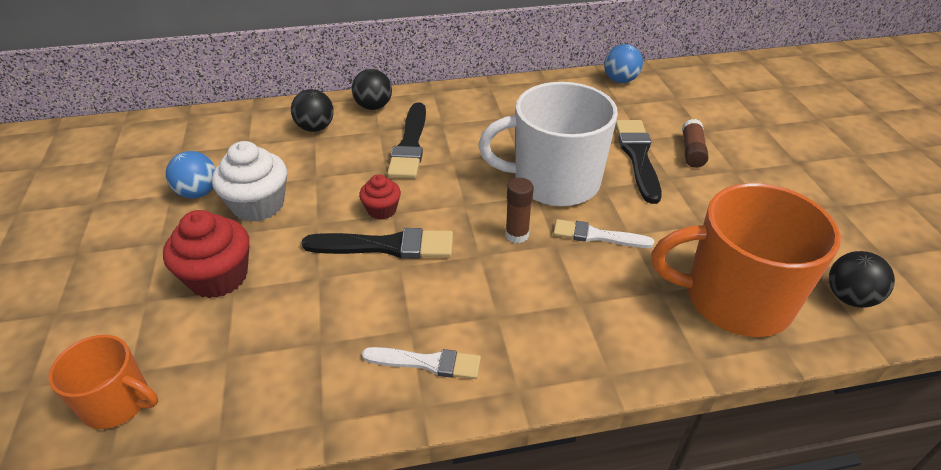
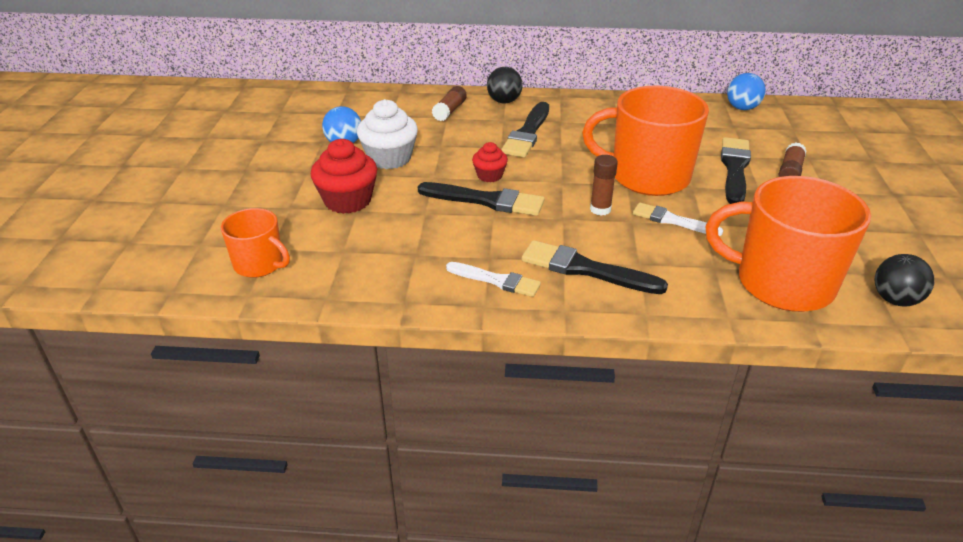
camera: 15 degrees right, 5 degrees down
black ball [291,89,334,132] -> brown glue stick [432,86,467,121]
white mug [479,82,618,206] -> orange mug [582,85,709,196]
none -> black brush [522,240,668,294]

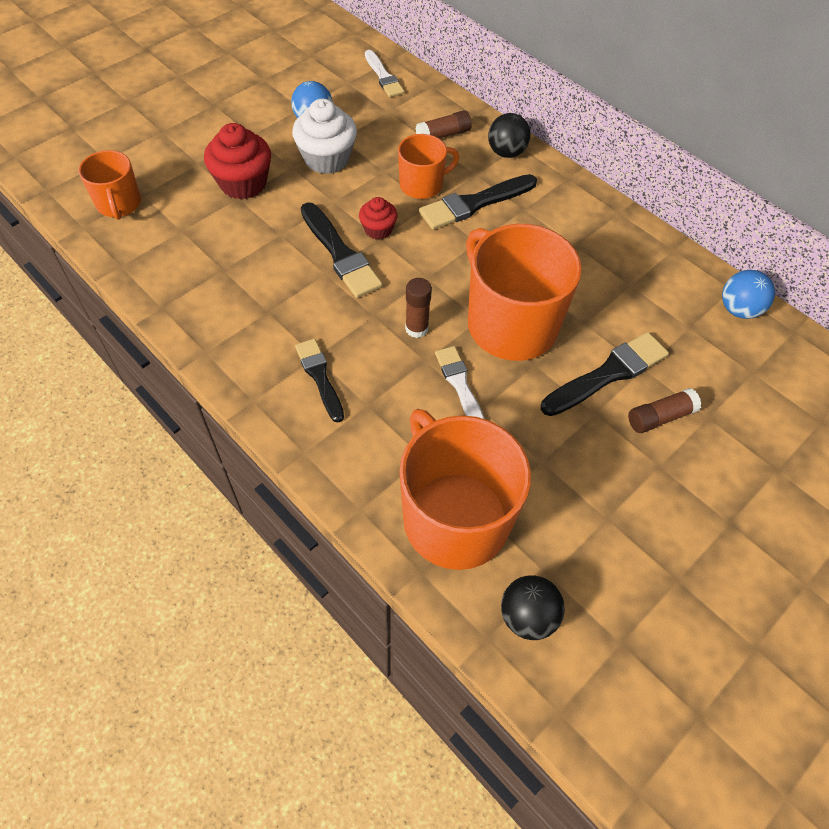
camera: 40 degrees right, 20 degrees up
white brush [446,262,541,297] -> white brush moved to [365,50,404,97]
black brush [522,240,668,294] -> black brush [295,339,344,423], size x0.67
none -> orange mug [398,134,459,199]

